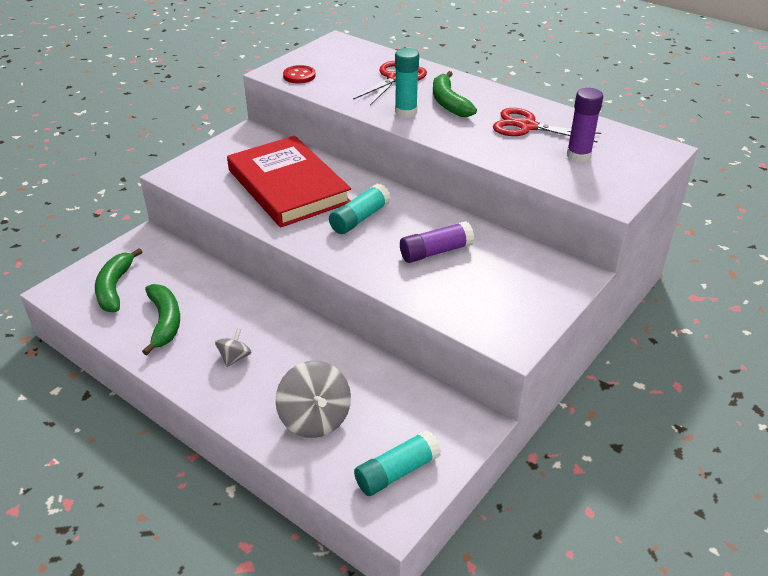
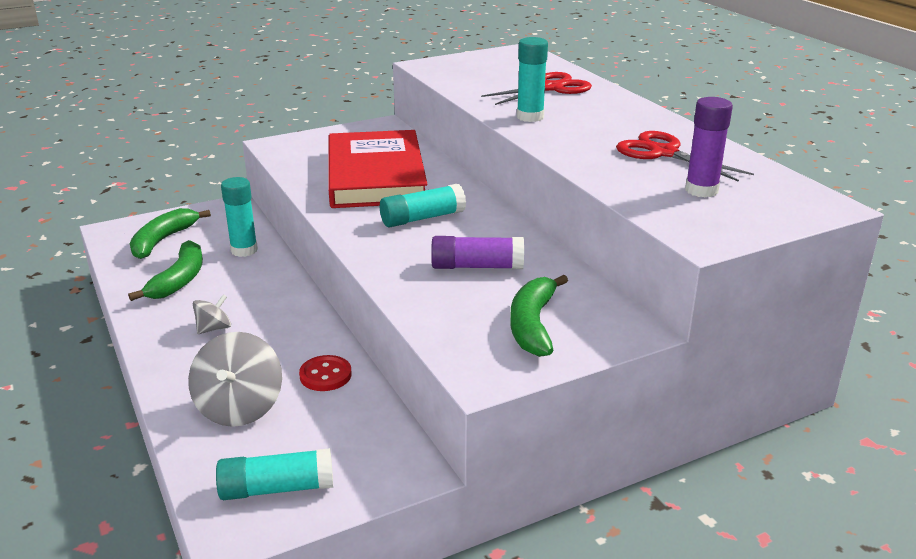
camera: 25 degrees right, 10 degrees down
red button [283,65,316,84] -> red button moved to [299,355,352,391]
green banana [433,71,477,117] -> green banana moved to [510,275,568,357]
none -> turquoise glue stick [221,177,258,257]

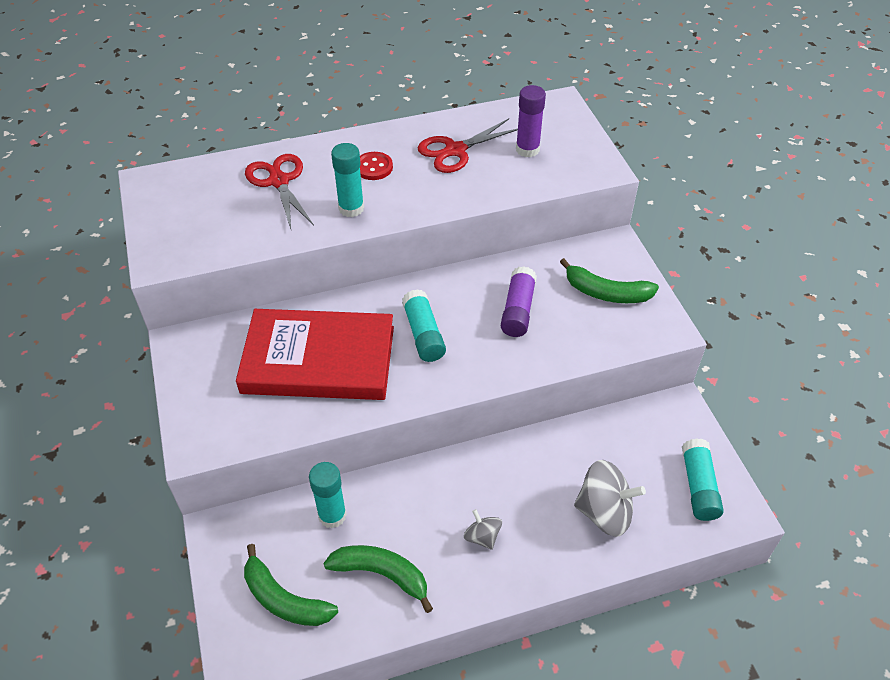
camera: 80 degrees left, 20 degrees up
red button [299,355,352,391] -> red button moved to [360,152,393,180]

